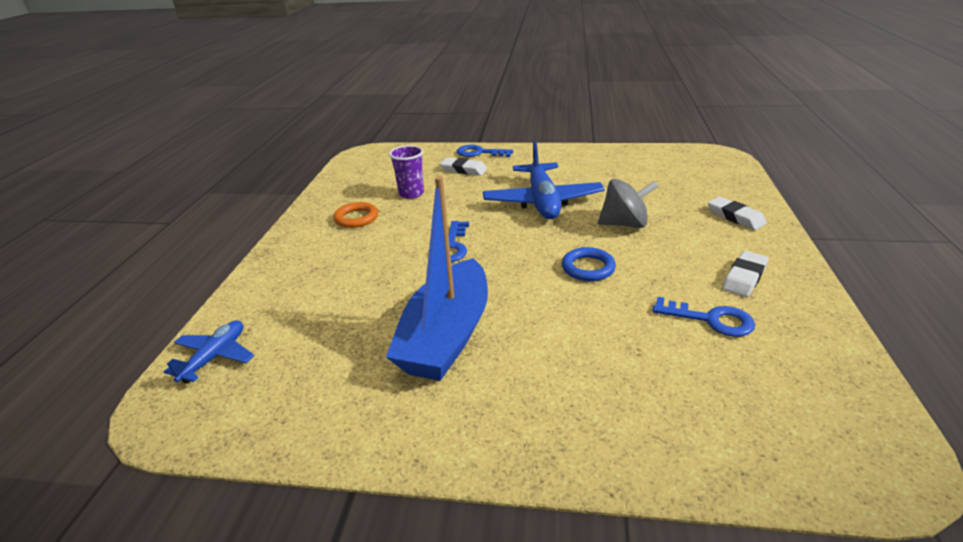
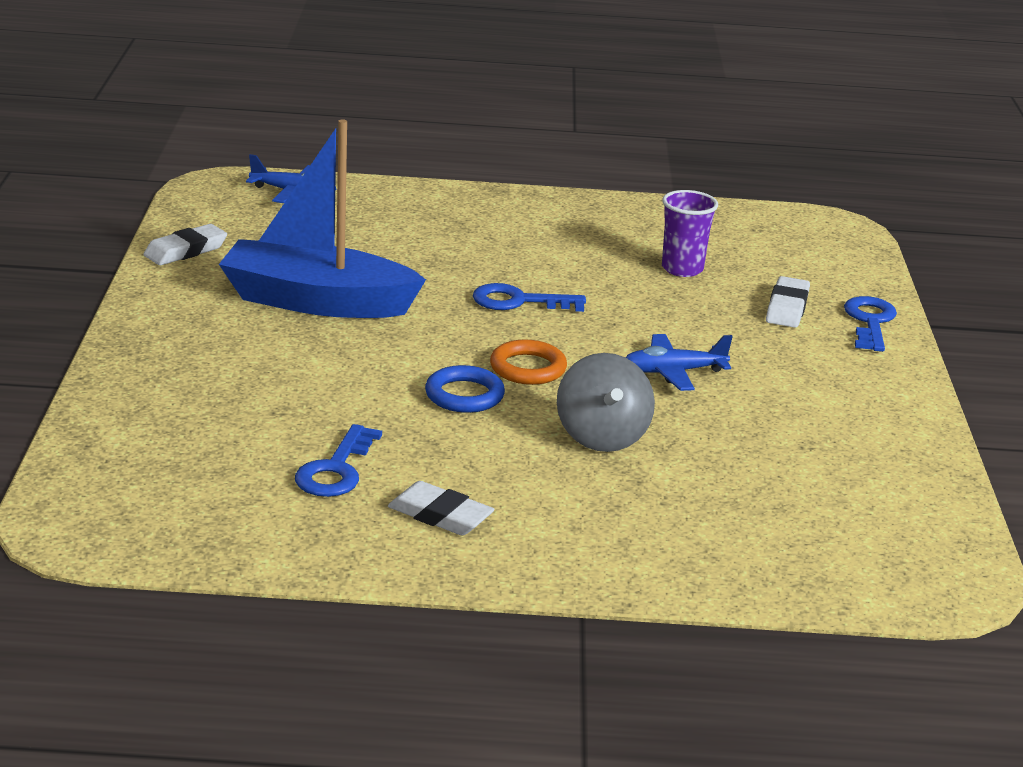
camera: 80 degrees right, 5 degrees down
orange ring [334,202,378,228] -> orange ring moved to [490,339,567,385]
blue plane [483,141,605,219] -> blue plane [626,334,733,391], size x0.54
white eraser [708,197,767,230] -> white eraser moved to [143,224,227,265]

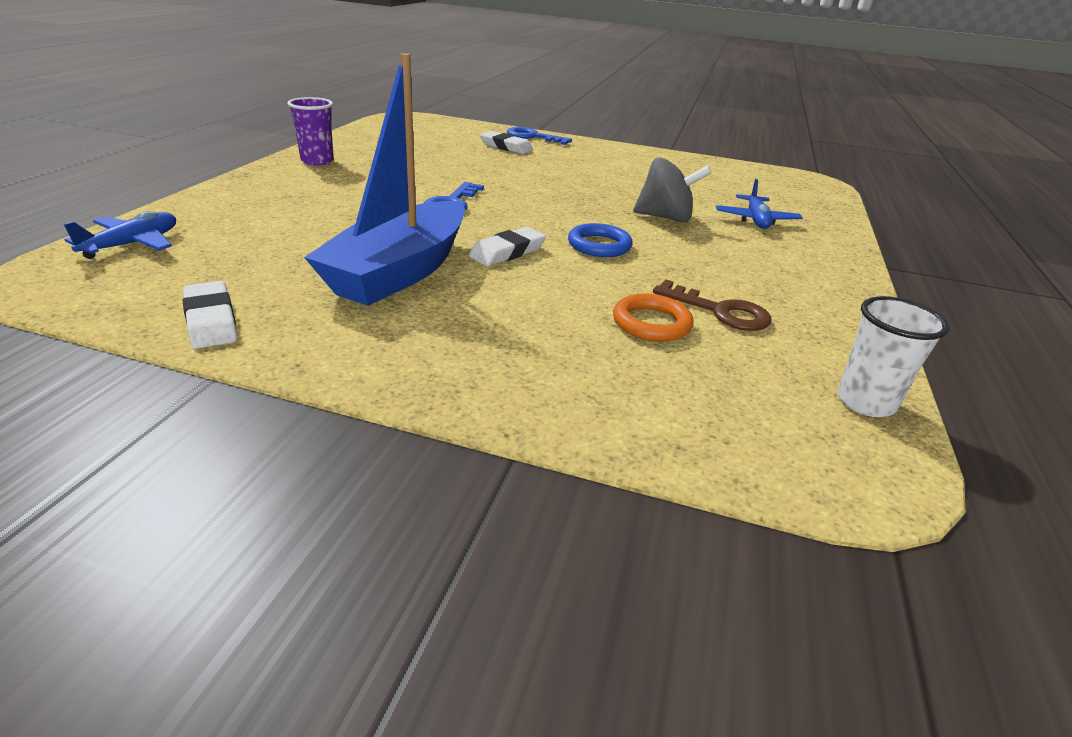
camera: 75 degrees left, 5 degrees up
blue key [295,424,382,497] -> brown key [653,279,772,331]
white eraser [388,481,495,536] -> white eraser moved to [469,227,546,266]
orange ring [490,339,567,385] -> orange ring moved to [613,293,694,342]
blue plane [626,334,733,391] -> blue plane moved to [716,179,803,229]
purple cup [662,190,718,277] -> purple cup moved to [287,97,334,165]
none -> white cup [837,296,949,417]

